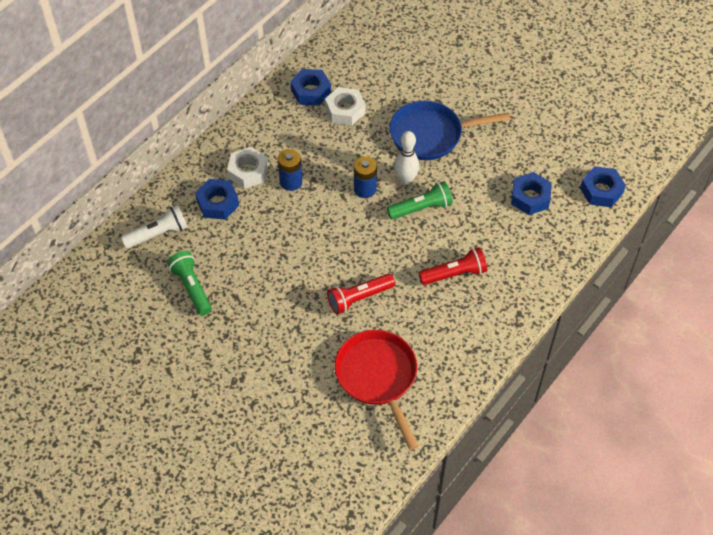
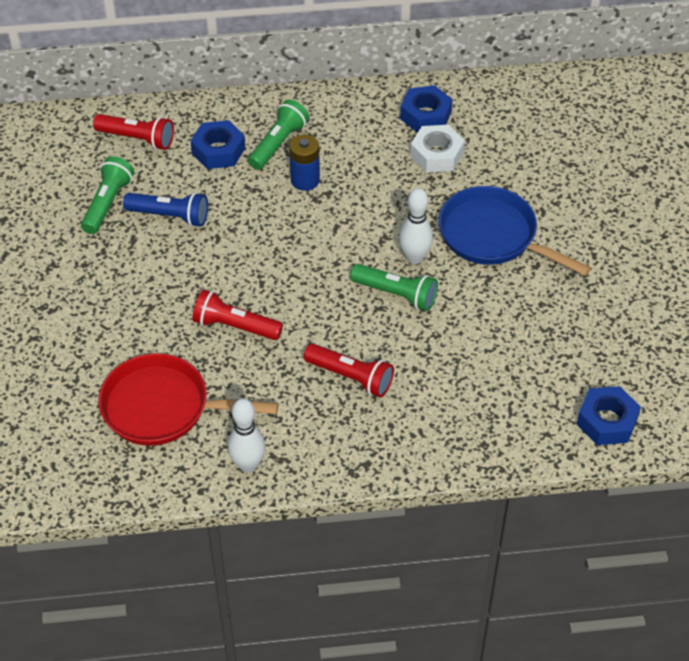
camera: 45 degrees right, 5 degrees down
white flashlight [121,205,188,249] -> red flashlight [93,114,174,150]
white nut [227,147,268,189] -> green flashlight [248,99,309,170]
red pan [335,330,419,450] -> red pan turned 105 degrees counterclockwise [99,353,278,446]
blue battery [354,156,377,198] -> none
blue nut [511,172,552,215] -> none
none -> blue flashlight [123,192,208,227]
none -> white bowling pin [228,399,266,473]

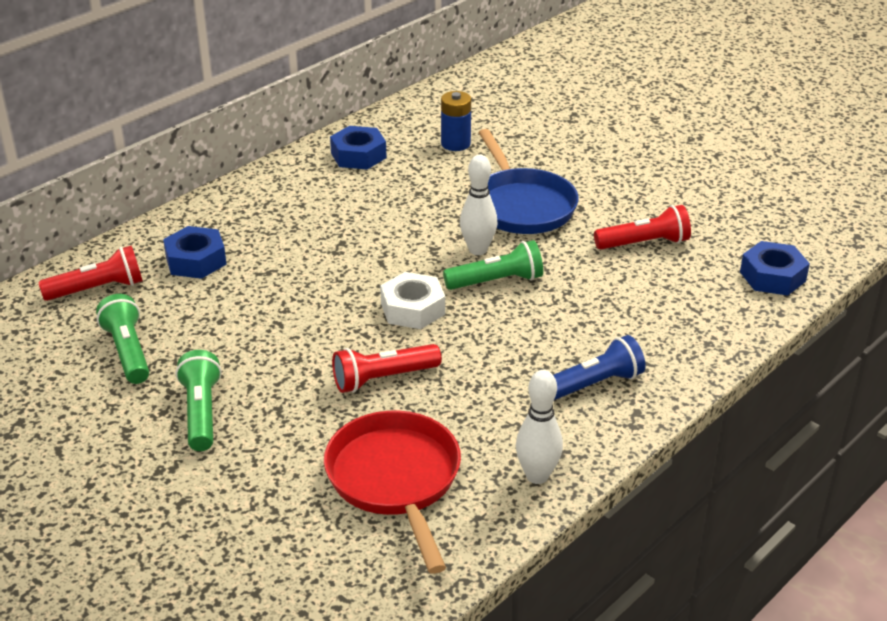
camera: 40 degrees left, 15 degrees down
red pan [99,353,278,446] -> red pan turned 105 degrees clockwise [324,410,461,574]
blue flashlight [123,192,208,227] -> blue flashlight moved to [553,335,646,400]
green flashlight [248,99,309,170] -> green flashlight moved to [176,350,222,451]
blue battery [289,134,320,191] -> blue battery moved to [441,91,471,151]
red flashlight [304,344,394,398] -> red flashlight moved to [594,205,691,250]
white nut [410,125,465,173] -> white nut moved to [380,272,445,329]
blue pan [439,186,591,276] -> blue pan turned 105 degrees counterclockwise [478,129,579,234]

